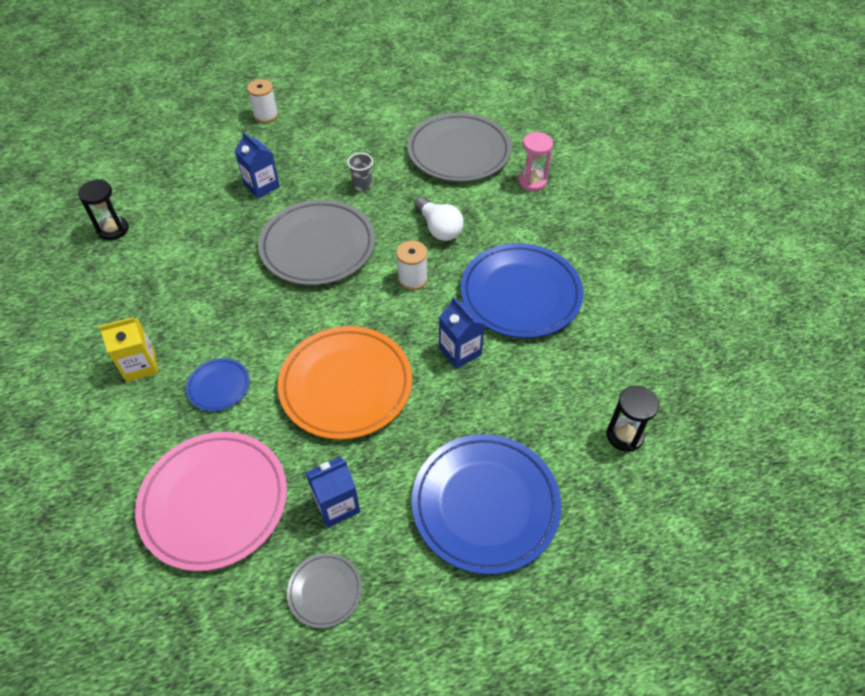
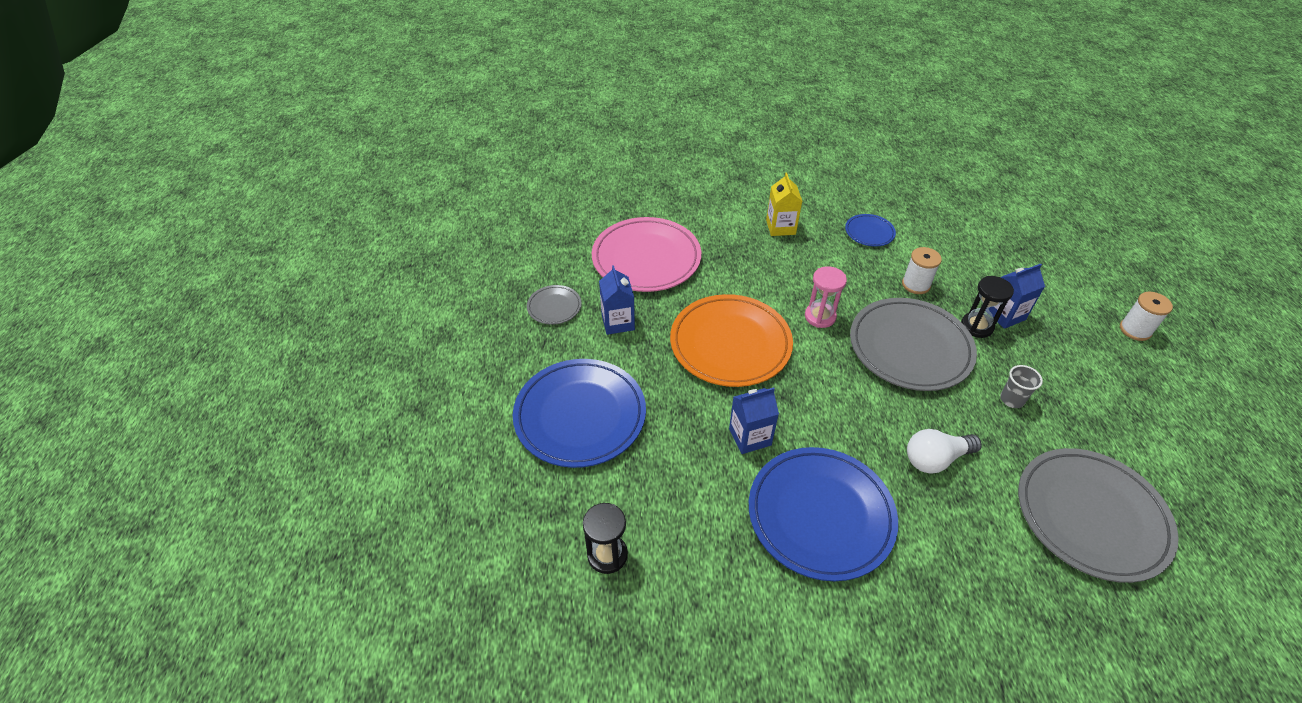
camera: 105 degrees right, 5 degrees down
black hourglass [78,179,129,240] -> black hourglass moved to [961,276,1014,338]
blue plate [186,358,250,411] -> blue plate moved to [845,214,896,247]
white spool [396,241,428,290] -> white spool moved to [902,247,942,294]
pink hourglass [518,132,553,191] -> pink hourglass moved to [805,266,847,328]

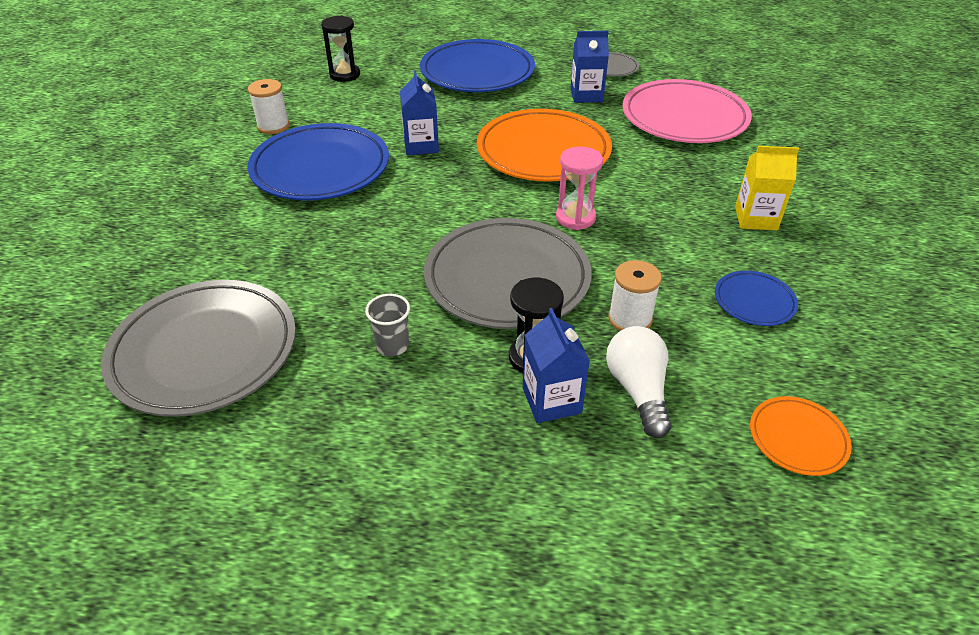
camera: 100 degrees right, 5 degrees down
white light bulb [907,429,982,474] -> white light bulb moved to [606,326,672,438]
white spool [1120,292,1173,341] -> white spool moved to [248,79,290,134]
none -> orange plate [750,396,852,476]

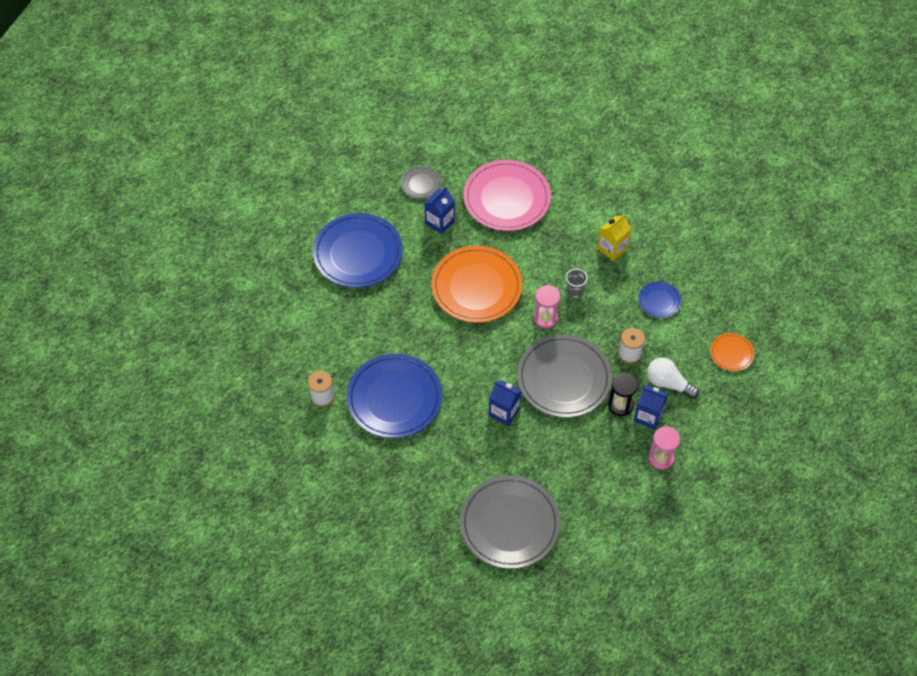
camera: 50 degrees left, 15 degrees up
black hourglass [321,15,360,82] -> none
grey cup [365,294,410,356] -> grey cup moved to [566,269,588,298]
blue carton [400,70,439,155] -> blue carton moved to [489,380,521,426]
none -> pink hourglass [648,426,680,470]

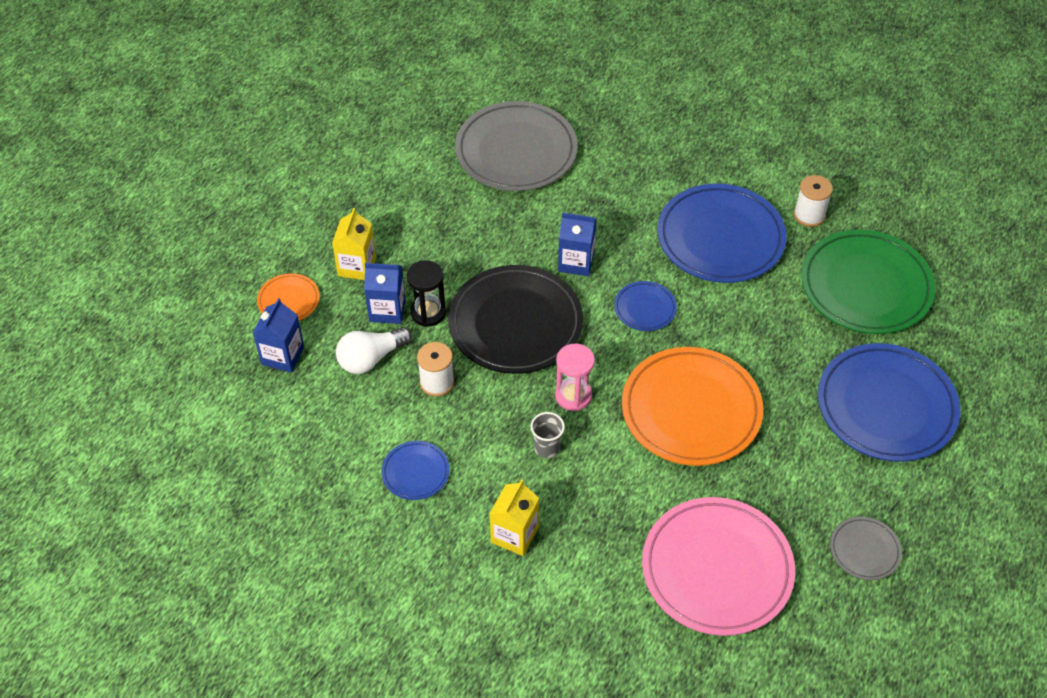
camera: 160 degrees right, 5 degrees down
blue carton [424,187,455,234] -> blue carton moved to [253,298,304,373]
grey plate [517,334,612,418] -> black plate [448,265,583,374]
white light bulb [647,357,699,399] -> white light bulb turned 135 degrees clockwise [336,327,412,374]
pink hourglass [648,426,680,470] -> yellow carton [332,208,376,280]
orange plate [710,333,754,371] -> orange plate moved to [257,273,320,320]
none -> blue plate [614,281,677,331]
none -> green plate [801,229,935,334]

